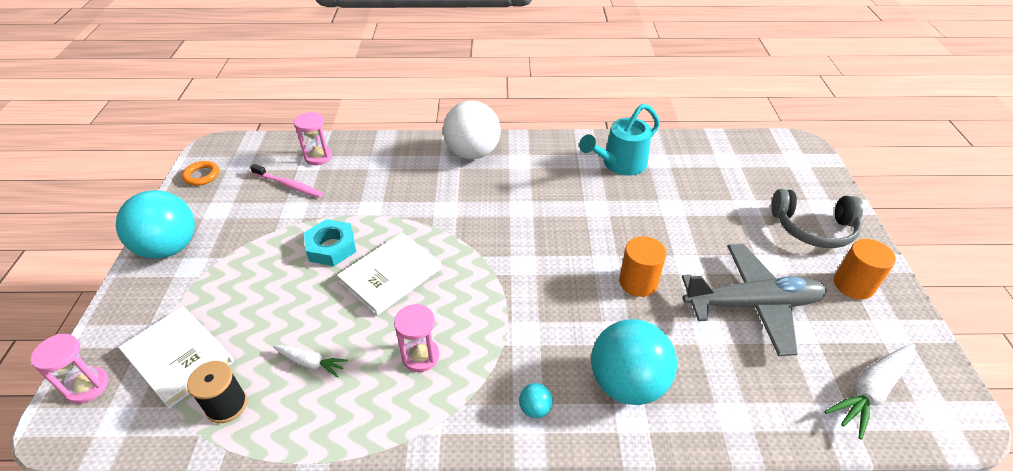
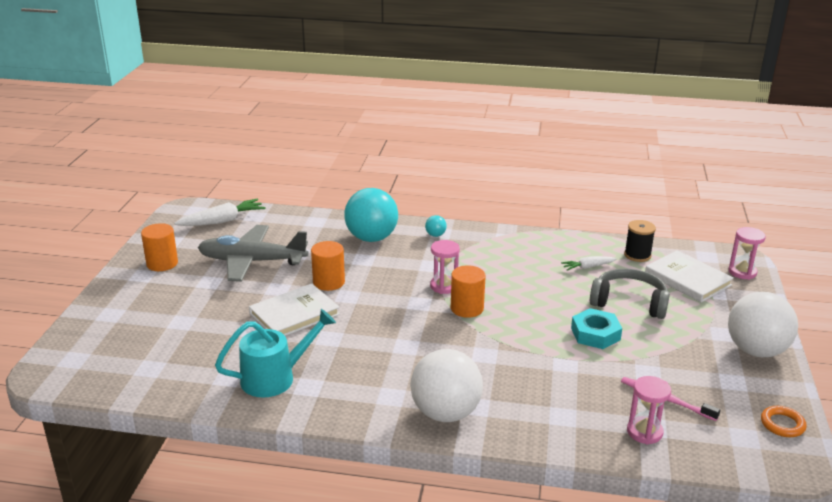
camera: 170 degrees left, 15 degrees down
turquoise ball [116,190,195,259] -> white ball [728,292,798,357]
white carrot [273,345,348,378] -> white carrot turned 45 degrees counterclockwise [561,256,617,271]
white book [337,233,441,316] -> white book moved to [249,284,340,336]
pink hourglass [394,304,439,372] -> pink hourglass moved to [430,240,460,294]
grey headphones [771,189,863,248] -> grey headphones moved to [590,269,670,319]
none -> orange cylinder [451,265,486,318]

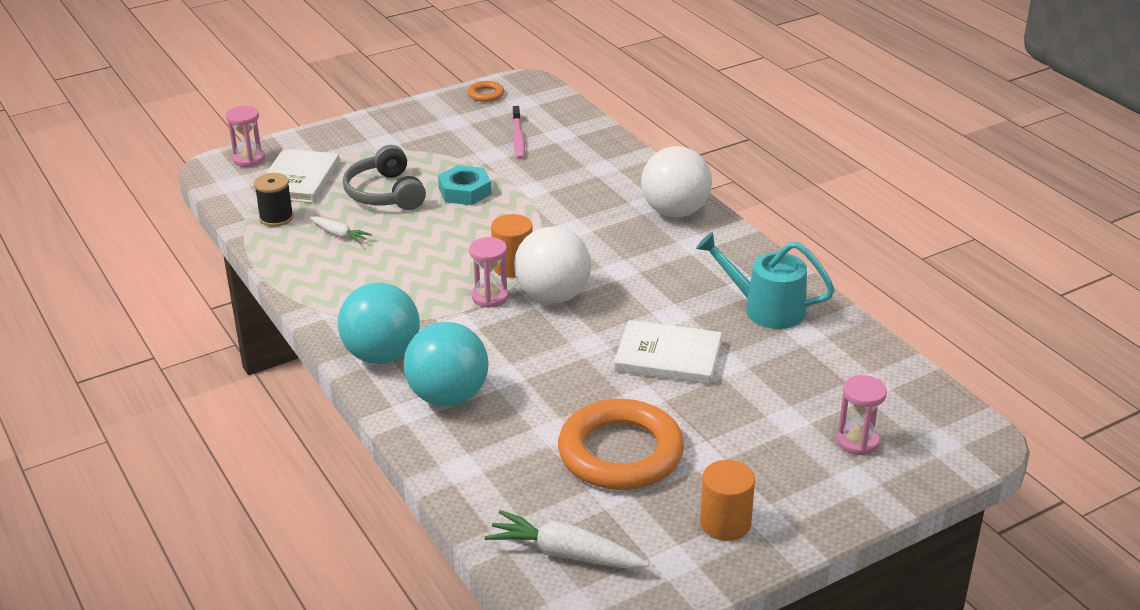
camera: 130 degrees left, 5 degrees up
grey plane [198,225,308,282] -> orange ring [558,399,684,490]
orange cylinder [311,241,345,291] -> none
turquoise ball [425,215,447,237] -> turquoise ball [338,283,420,364], size x2.49
pink hourglass [627,376,671,444] -> pink hourglass moved to [837,375,887,456]
white ball [728,292,798,357] -> white ball moved to [514,227,591,304]

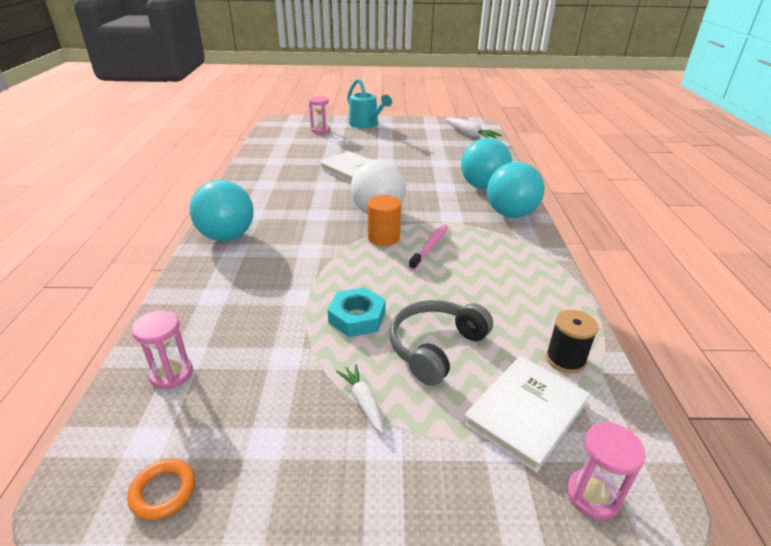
camera: 150 degrees left, 0 degrees up
white carrot [310,217,372,244] -> white carrot moved to [336,364,384,434]
grey headphones [343,145,426,210] -> grey headphones turned 150 degrees counterclockwise [389,300,493,386]
pink hourglass [469,237,509,308] -> pink hourglass moved to [131,310,193,389]
pink toothbrush [512,106,525,159] -> pink toothbrush moved to [409,225,448,270]
orange ring [558,399,684,490] -> none
white ball [641,146,712,217] -> turquoise ball [190,180,254,241]
turquoise watering can [696,232,835,329] -> turquoise watering can moved to [347,78,392,128]
orange cylinder [700,460,755,541] -> none

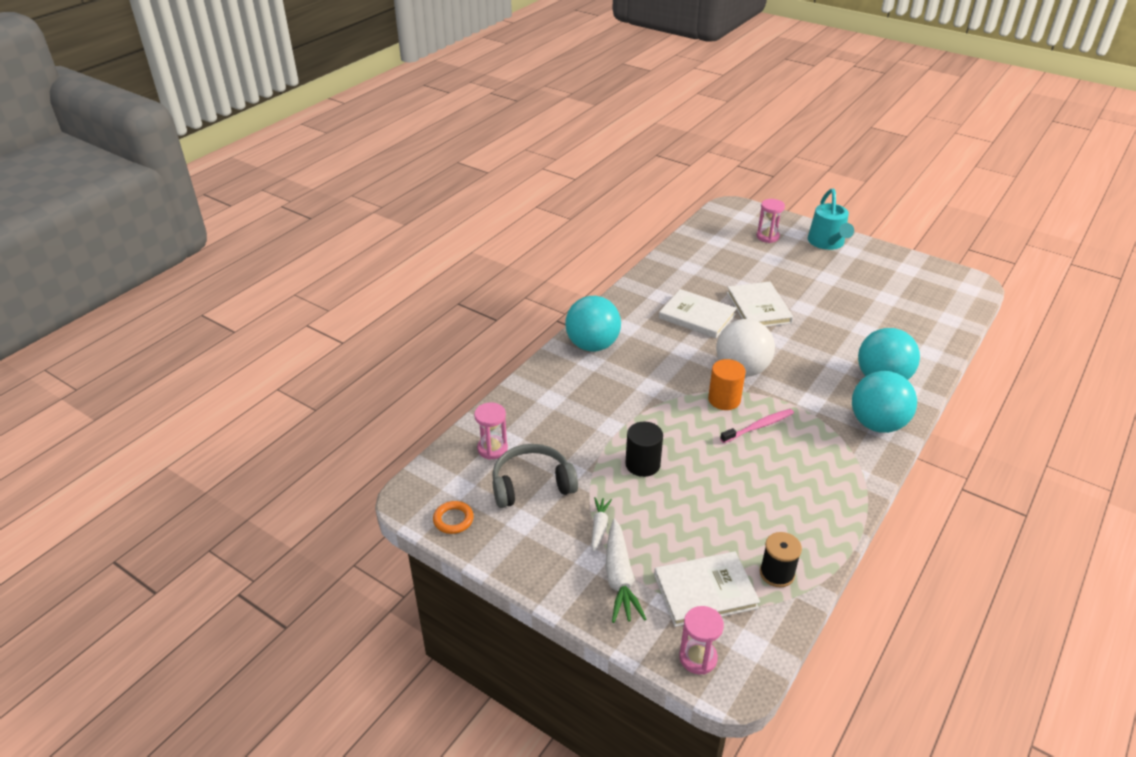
camera: 35 degrees right, 5 degrees up
turquoise nut [327,287,386,337] -> black cylinder [625,422,663,477]
grey headphones [389,300,493,386] -> grey headphones moved to [492,444,578,508]
white carrot [445,117,502,138] -> white carrot moved to [606,519,646,623]
none -> white book [659,289,737,338]

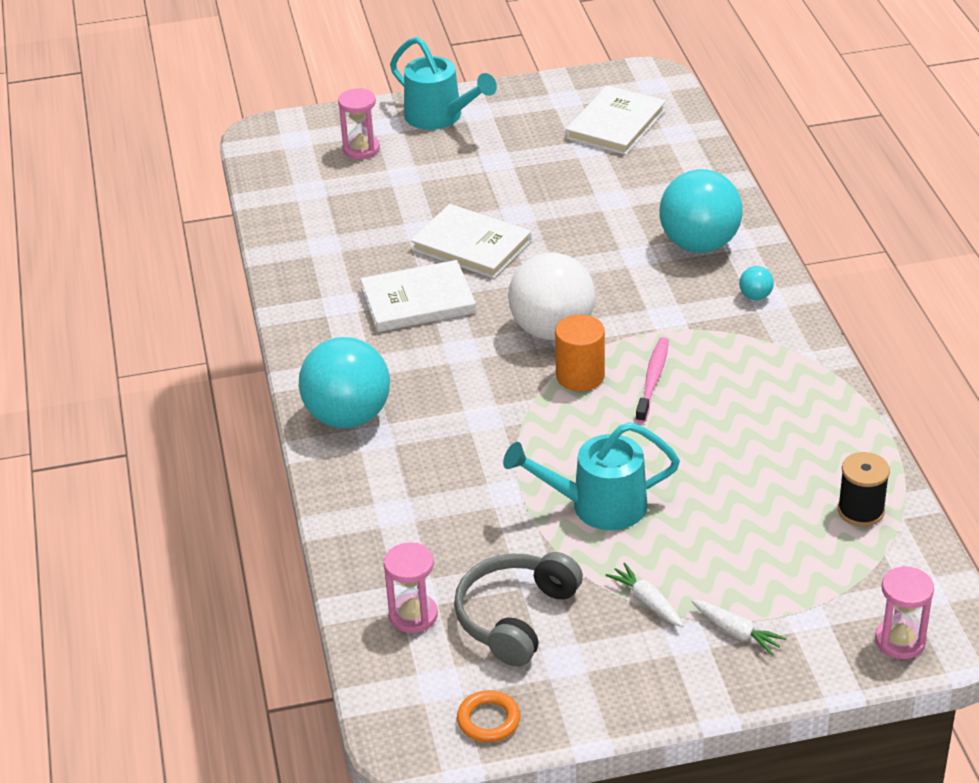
camera: 45 degrees left, 0 degrees up
white carrot [606,519,646,623] -> white carrot [691,600,786,655], size x0.58
black cylinder [625,422,663,477] -> turquoise watering can [503,422,680,530]
white book [654,551,760,627] -> white book moved to [566,85,666,155]
turquoise ball [852,371,917,433] -> turquoise ball [739,266,774,300], size x0.40

